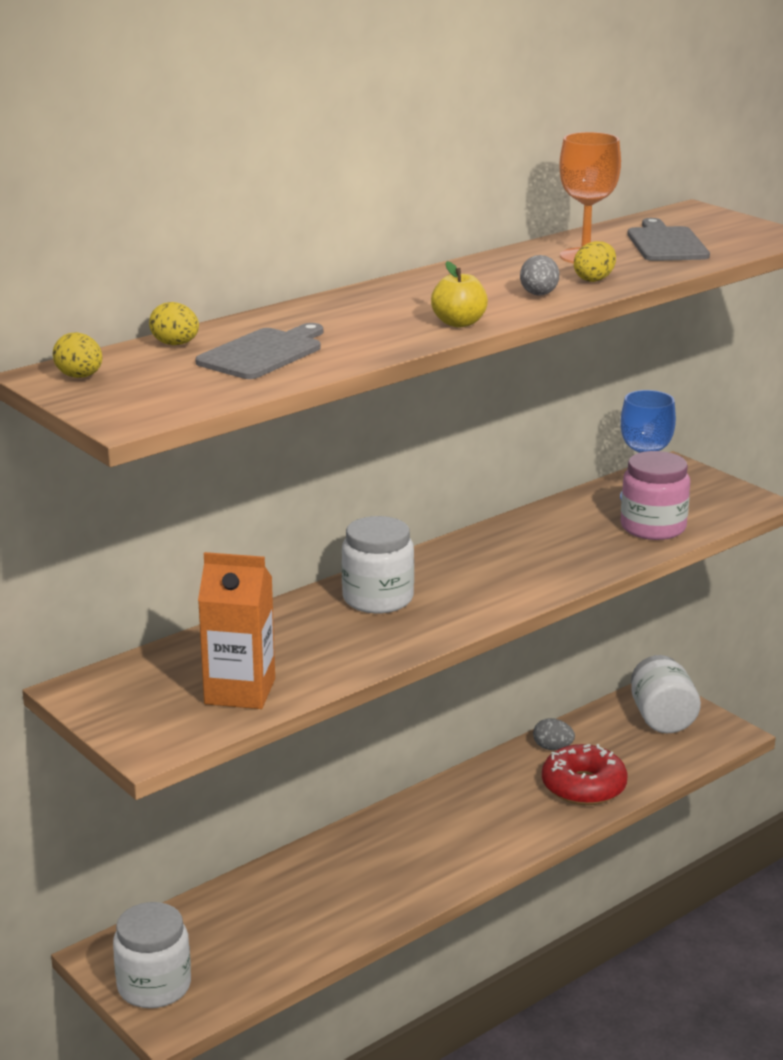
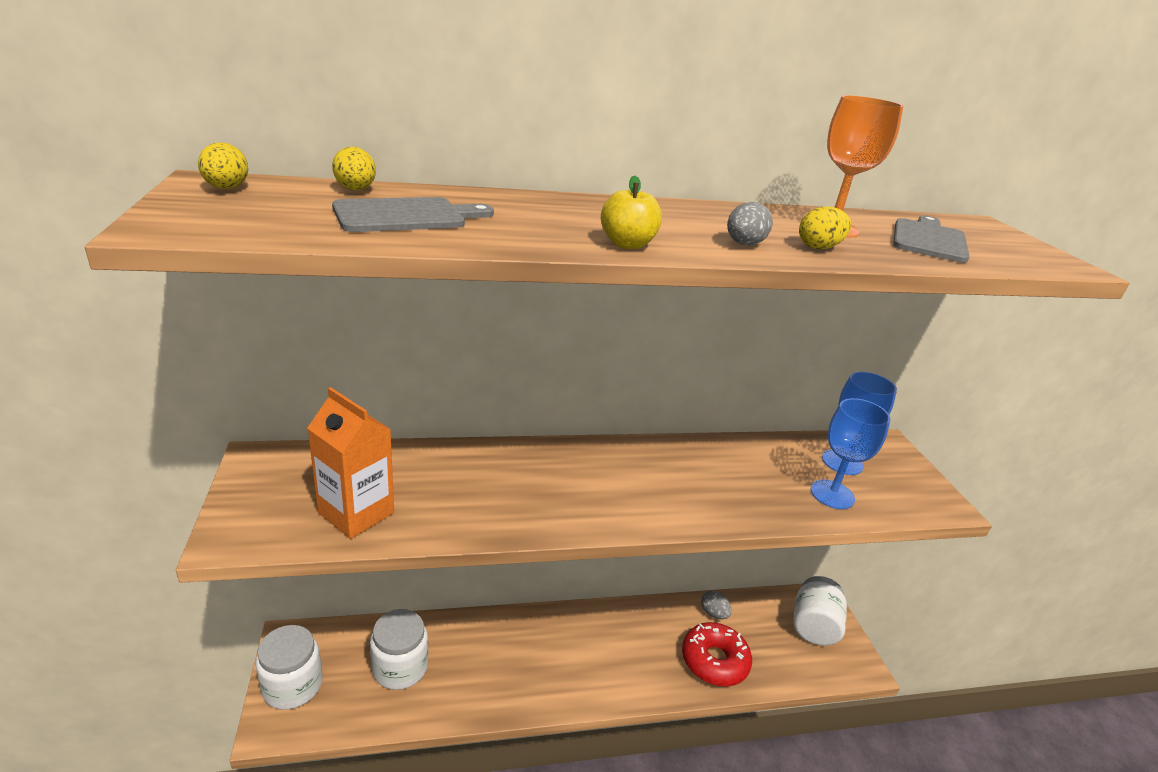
camera: 25 degrees right, 5 degrees up
white jar [342,516,414,613] -> white jar moved to [370,609,428,690]
pink jar [621,451,690,540] -> blue goblet [811,398,890,509]

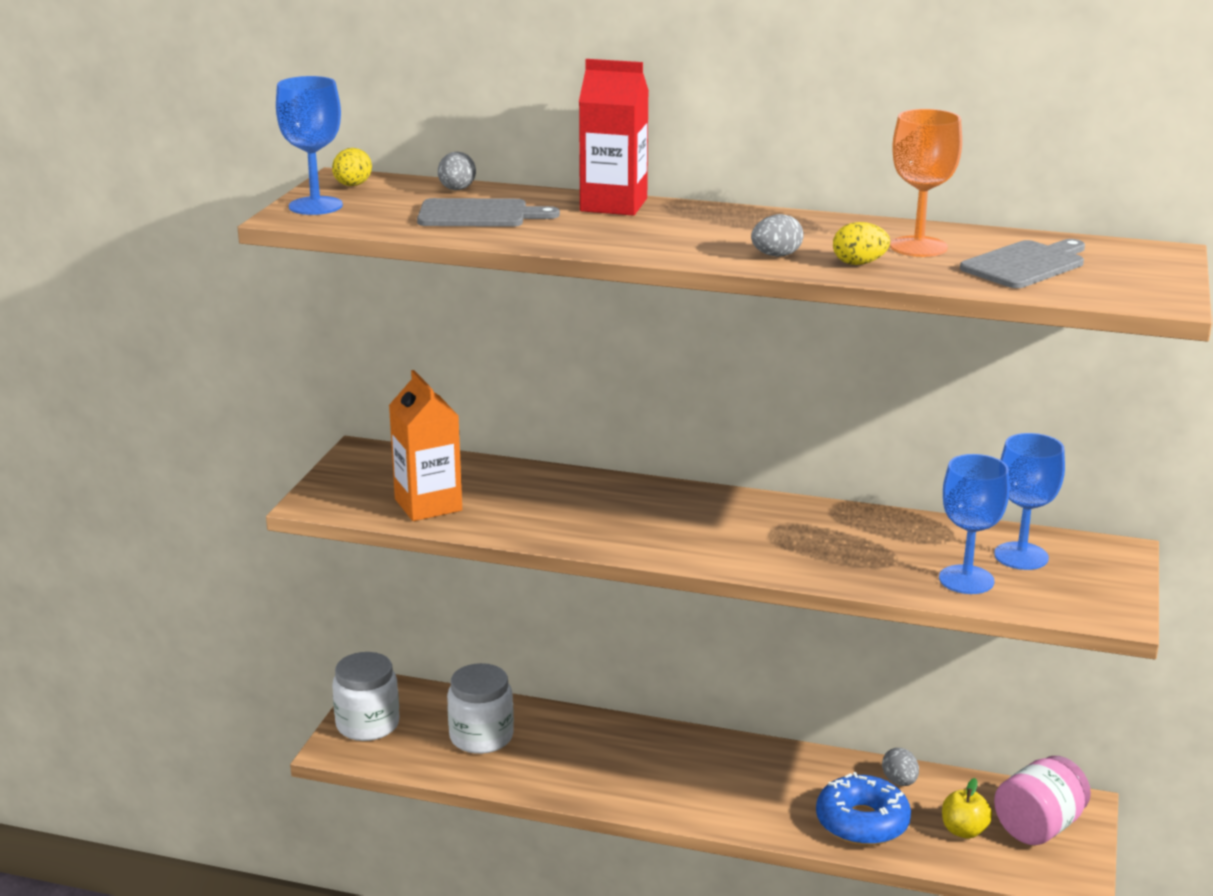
camera: 30 degrees right, 5 degrees down
yellow egg [332,146,376,190] -> grey egg [438,152,476,190]
yellow apple [601,176,662,249] -> yellow apple moved to [942,778,992,839]
red donut [682,622,752,687] -> blue donut [816,772,911,846]
white jar [793,576,847,646] -> pink jar [994,756,1091,845]
none -> blue goblet [276,76,343,215]
none -> red carton [579,59,649,216]

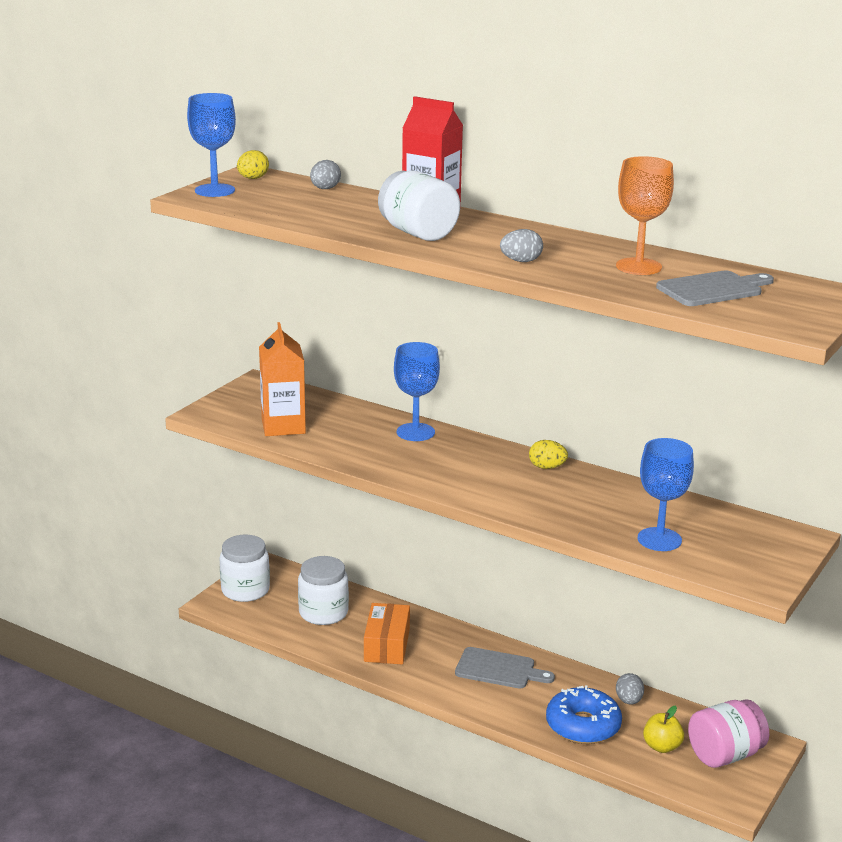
camera: 15 degrees right, 0 degrees up
grey cutting board [417,198,560,227] -> grey cutting board moved to [455,647,555,689]
yellow egg [833,222,890,265] -> yellow egg moved to [529,440,568,469]
blue goblet [994,433,1065,570] -> blue goblet moved to [394,342,440,441]
none -> orange box [364,603,410,664]
none -> white jar [378,171,460,241]

